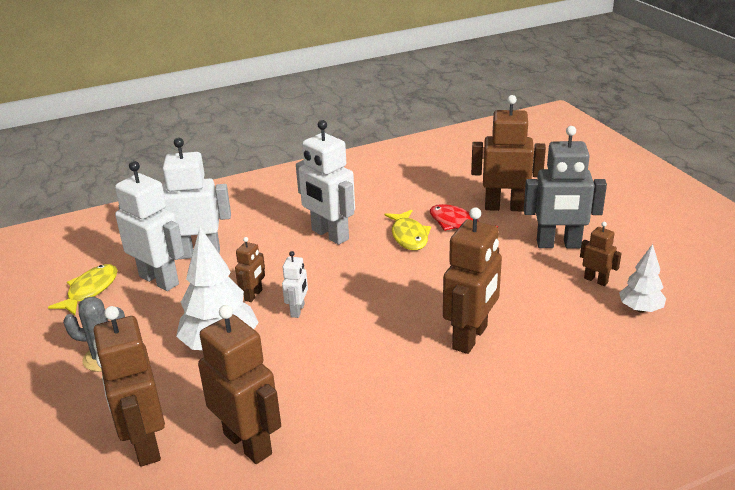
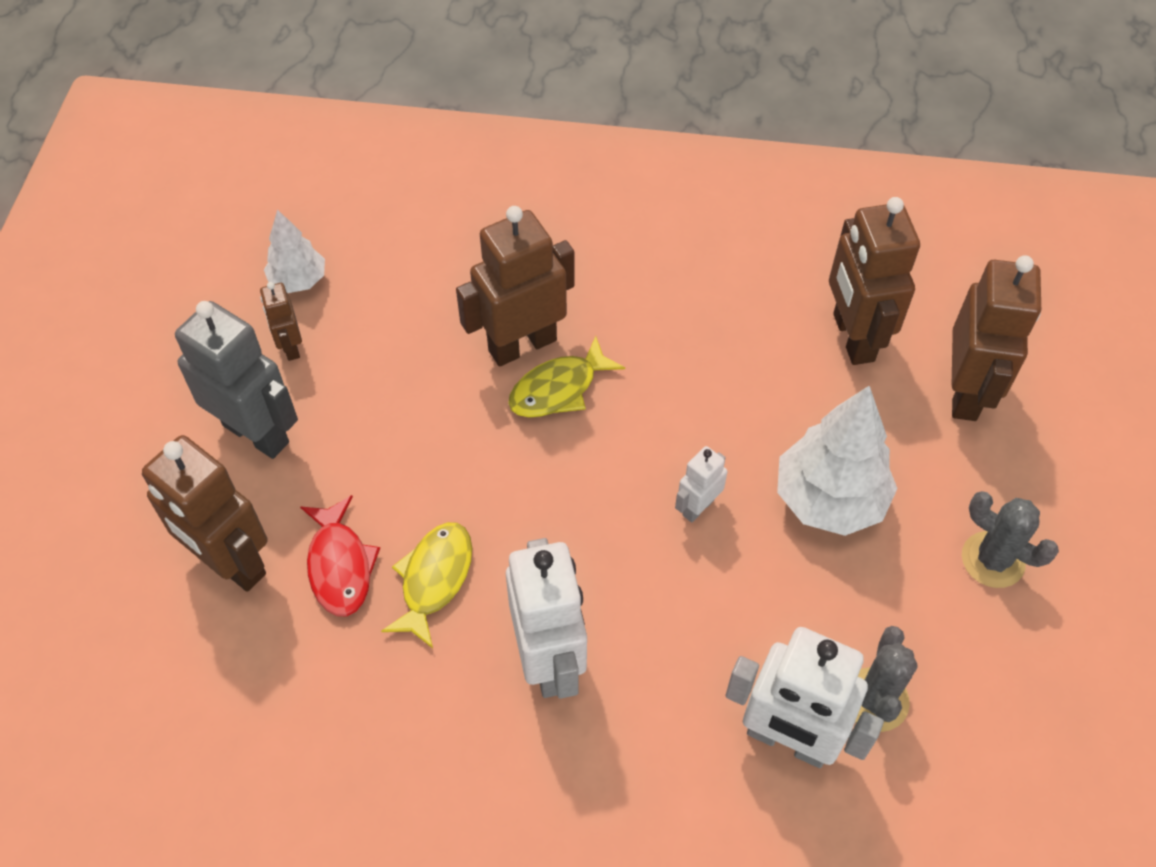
camera: 150 degrees left, 25 degrees up
yellow fish [48,264,118,315] -> yellow fish moved to [508,336,625,418]
white robot [115,161,184,291] -> grey cactus [855,626,918,732]
brown robot [235,237,265,302] -> none

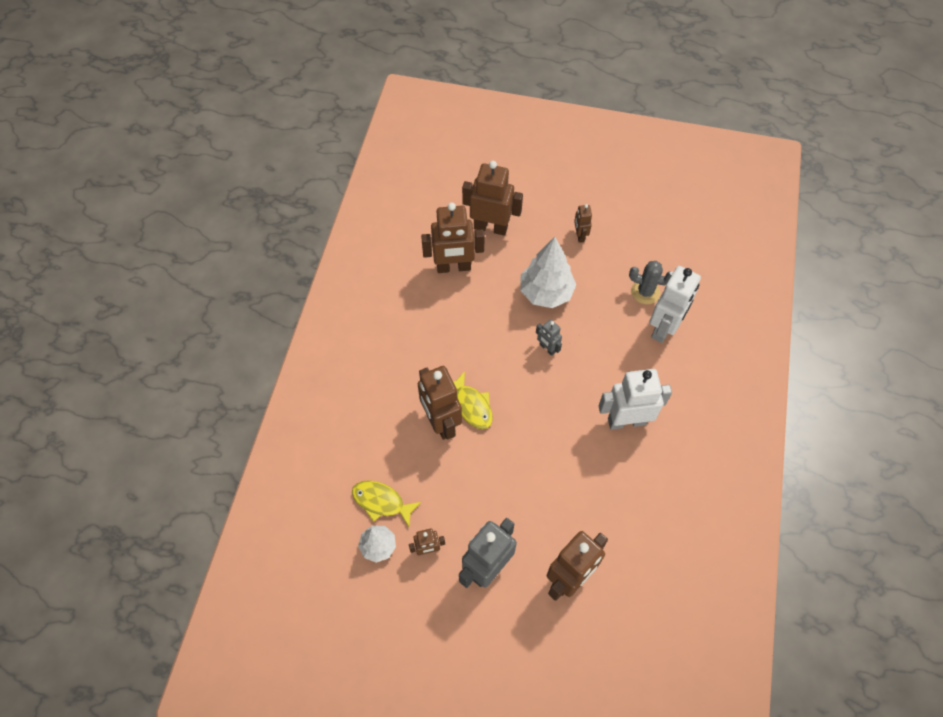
camera: 85 degrees left, 5 degrees up
red fish [300,495,380,616] -> none
yellow fish [381,522,472,648] -> yellow fish moved to [352,480,421,527]
white robot [675,446,728,523] -> grey robot [536,319,562,356]
grey cactus [962,491,1059,588] -> brown robot [574,204,592,243]

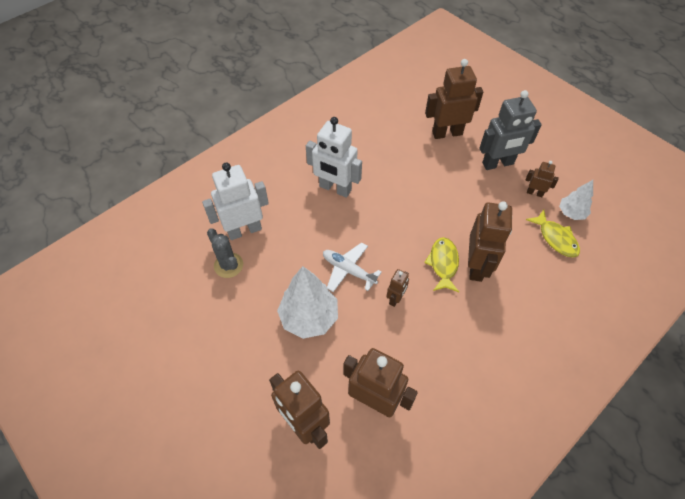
camera: 145 degrees left, 5 degrees down
grey robot [536,319,562,356] -> white plane [323,242,382,292]
brown robot [574,204,592,243] -> brown robot moved to [387,269,409,307]

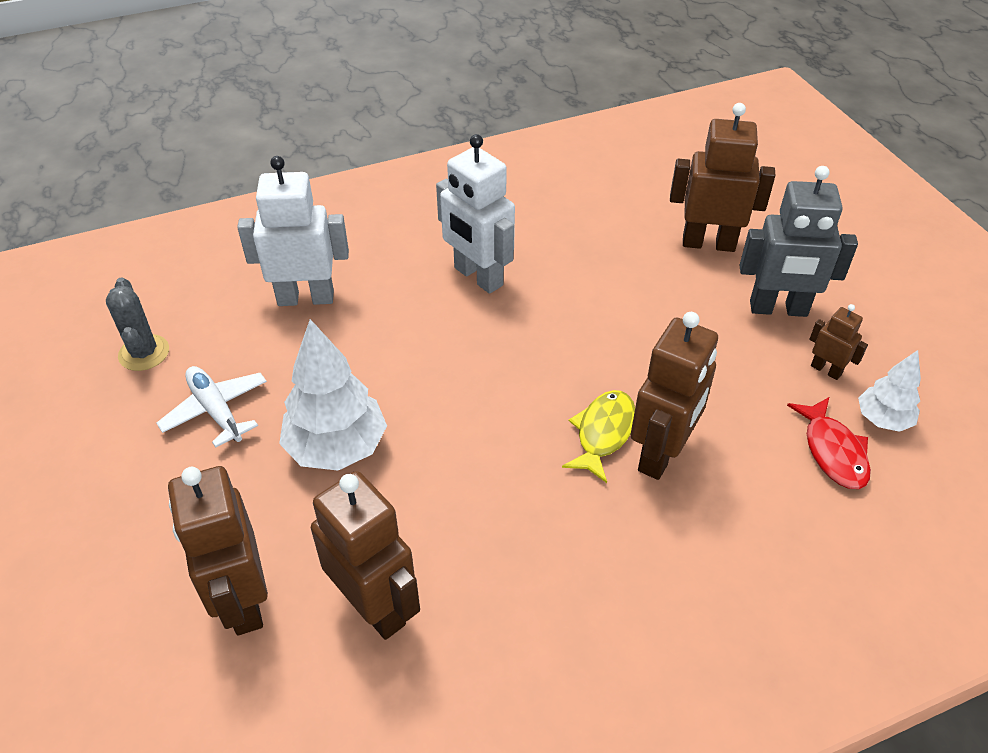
camera: 20 degrees right, 10 degrees down
grey cactus [207,228,243,278] -> grey cactus moved to [106,277,169,371]
white plane [323,242,382,292] -> white plane moved to [157,366,267,447]
brown robot [387,269,409,307] -> none
yellow fish [526,210,580,257] -> red fish [787,397,871,489]

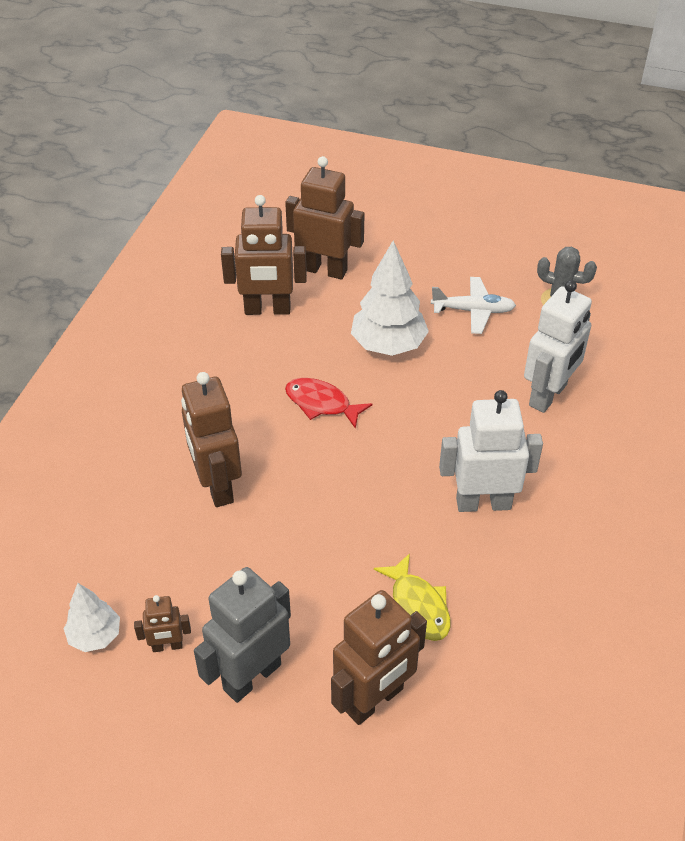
camera: 130 degrees right, 0 degrees up
yellow fish [562,390,635,483] -> yellow fish moved to [374,553,450,641]
red fish [787,397,871,489] -> red fish moved to [285,378,373,429]

